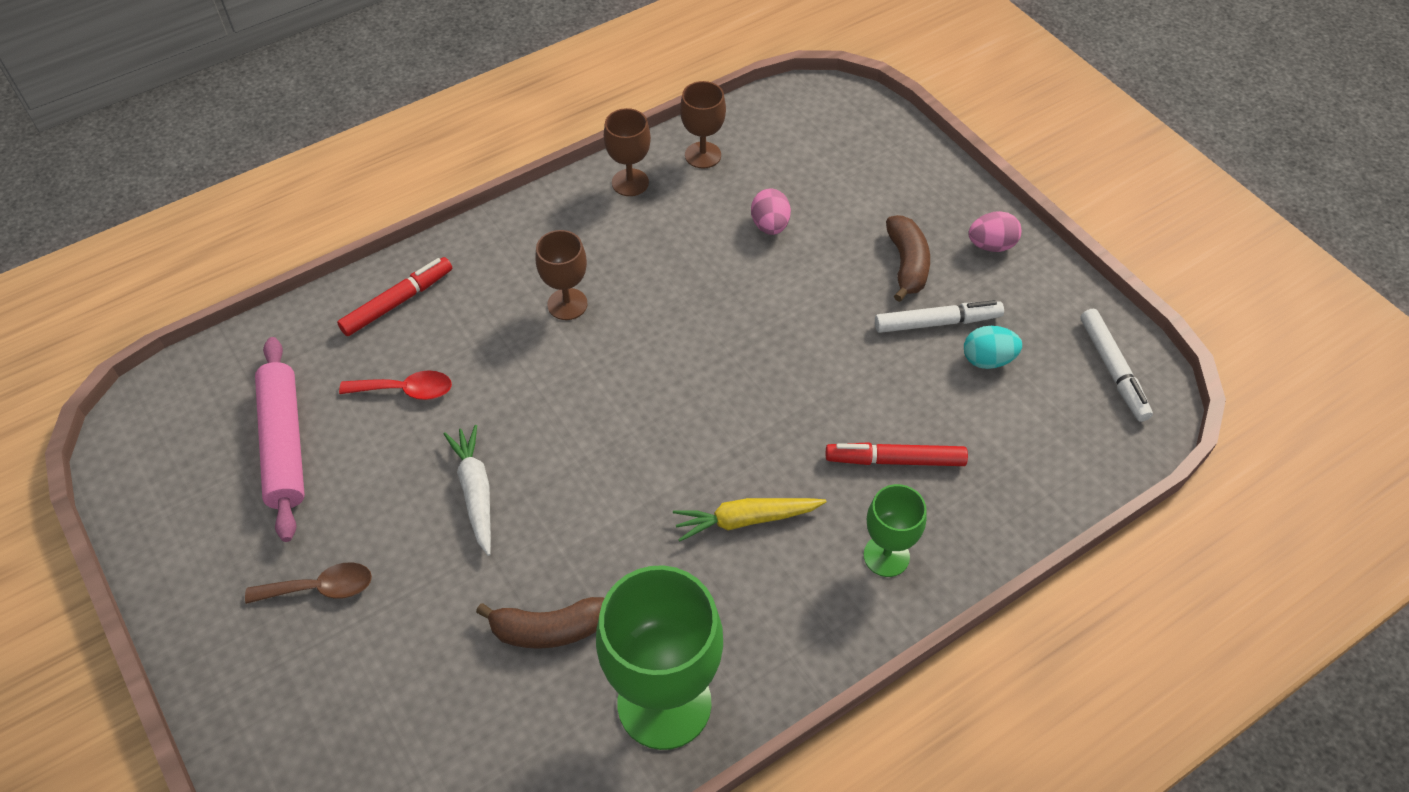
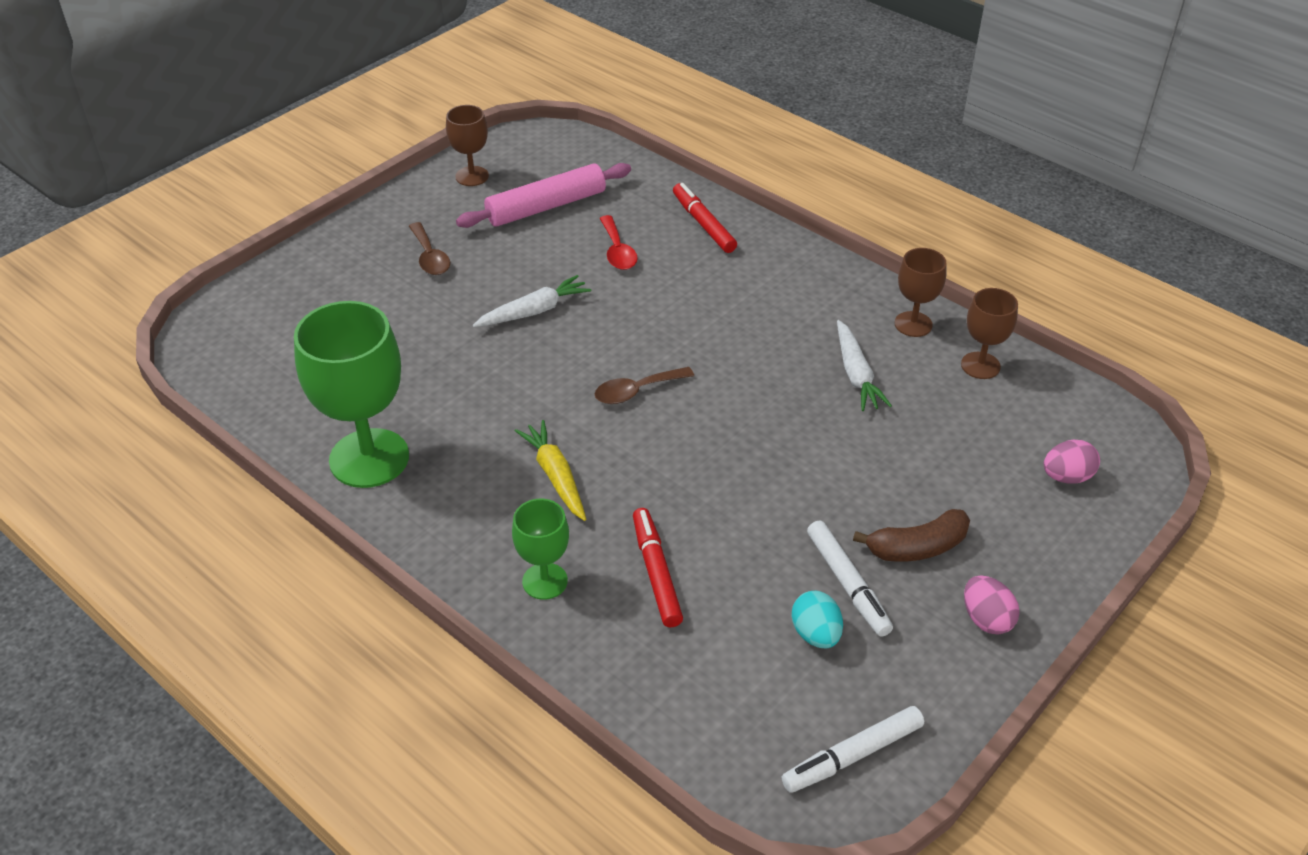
camera: 75 degrees right, 10 degrees down
red marker [337,257,452,336] -> red marker turned 150 degrees counterclockwise [673,183,737,253]
brown banana [476,597,605,649] -> none
brown goblet [535,230,588,320] -> brown goblet moved to [446,105,489,186]
pink egg [751,188,791,235] -> pink egg moved to [1044,440,1100,484]
none -> brown spoon [595,367,694,404]
none -> white carrot [837,320,892,411]

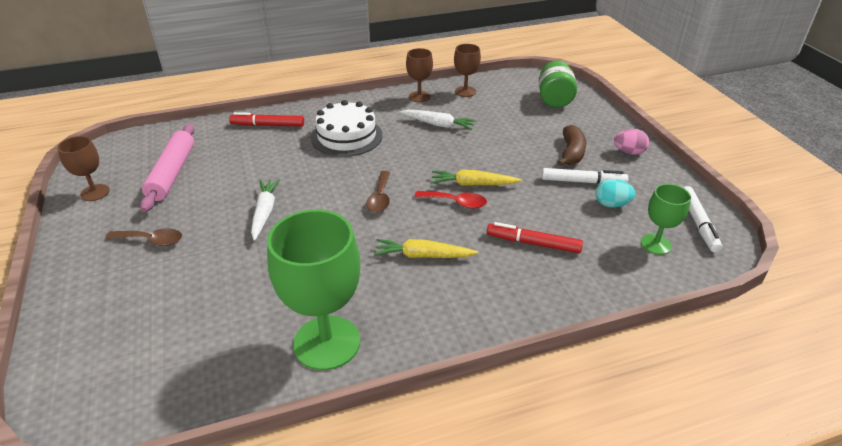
camera: 60 degrees left, 5 degrees down
green goblet [512,499,569,600] -> green goblet moved to [641,184,691,255]
red spoon [599,215,638,270] -> red spoon moved to [415,191,487,209]
pink egg [1044,440,1100,484] -> green jar [539,61,577,107]
none -> white cake [311,100,383,157]
none -> yellow carrot [431,170,522,185]

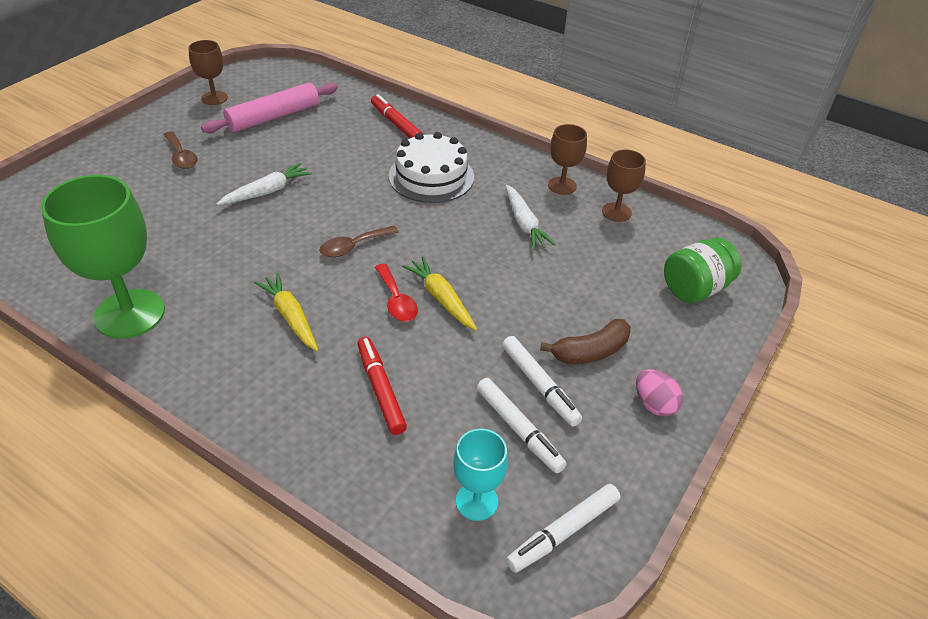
camera: 50 degrees right, 5 degrees up
turquoise egg [595,179,635,207] -> white marker [477,378,567,473]
green goblet [641,184,691,255] -> turquoise goblet [453,429,508,521]

